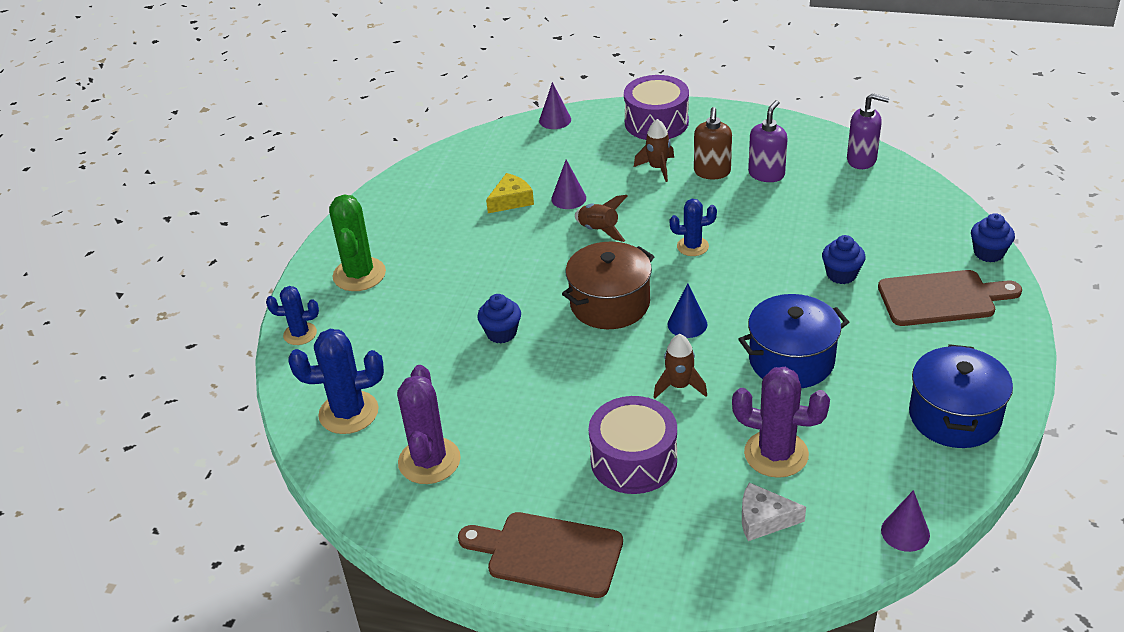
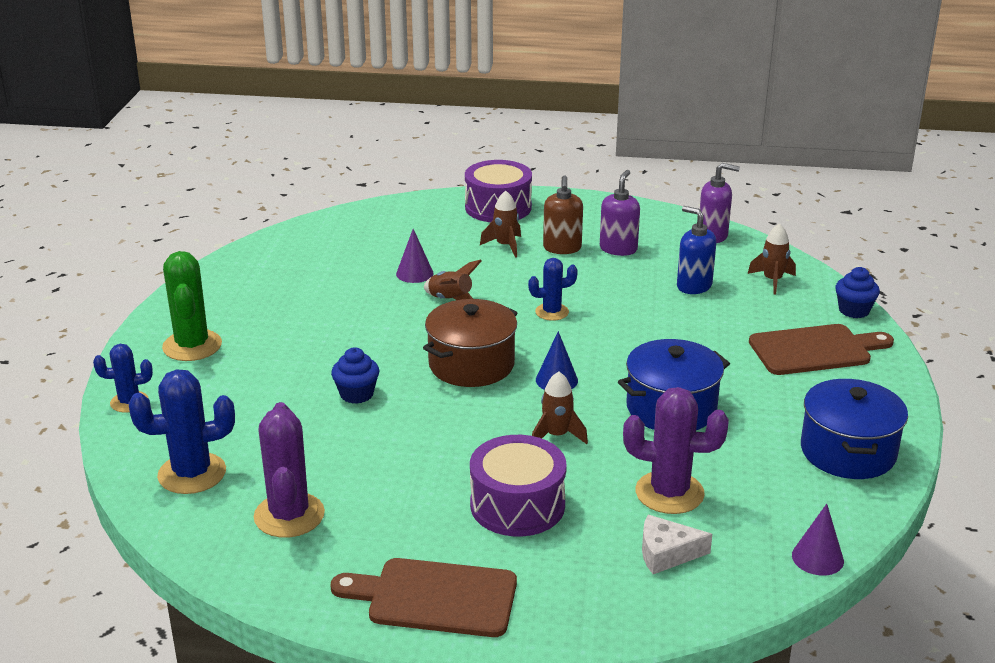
camera: 10 degrees left, 10 degrees down
yellow cheese [486,173,534,213] -> none
purple cone [539,82,571,129] -> none
blue cupcake [822,235,866,284] -> none
none -> blue soap dispenser [677,206,716,294]
none -> brown rocket [748,224,796,295]

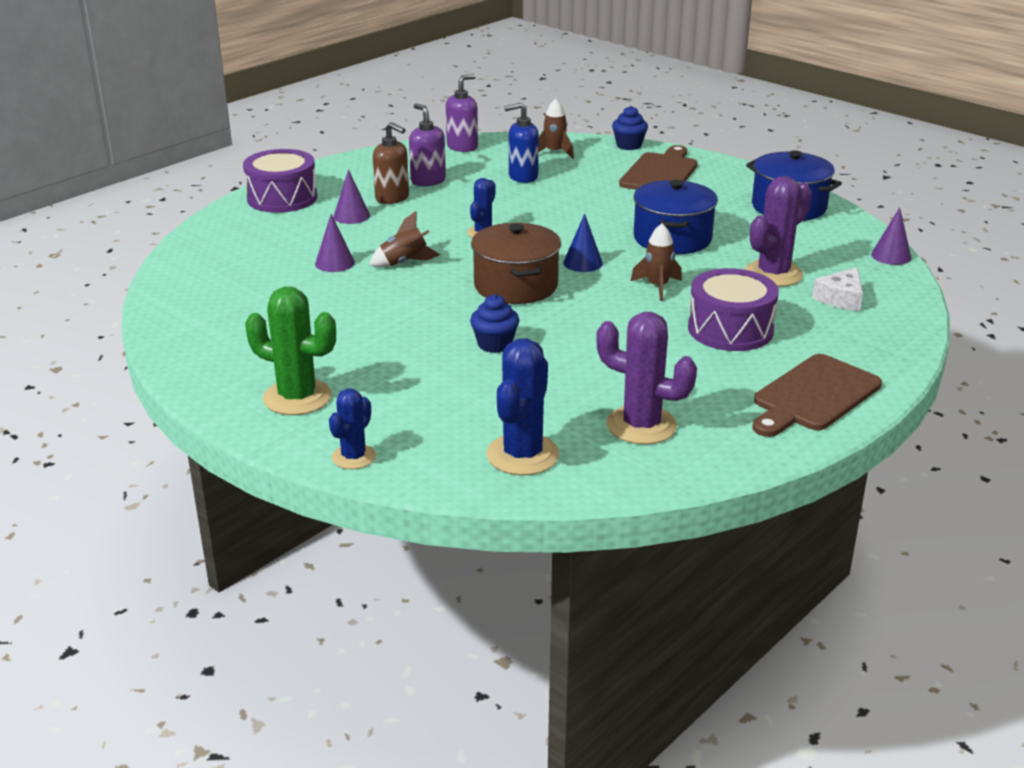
camera: 55 degrees left, 0 degrees up
brown rocket [480,191,521,258] -> purple cone [333,169,370,224]

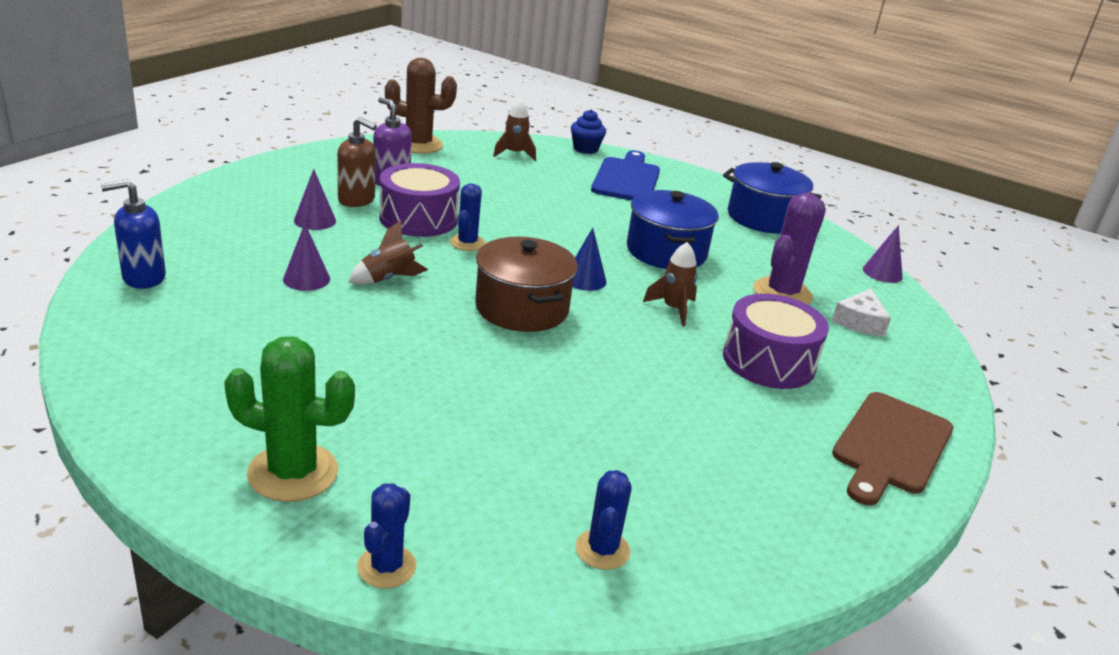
camera: 15 degrees left, 0 degrees up
purple drum [243,149,317,213] -> purple drum moved to [379,163,460,237]
purple soap dispenser [446,74,478,152] -> brown cactus [385,58,457,154]
blue cupcake [470,294,519,353] -> none
blue cactus [486,338,559,475] -> blue cactus [576,470,632,570], size x0.60
blue soap dispenser [504,103,539,183] -> blue soap dispenser moved to [101,179,166,289]
purple cactus [596,312,697,445] -> none
brown cutting board [619,145,698,190] -> blue cutting board [591,150,660,200]

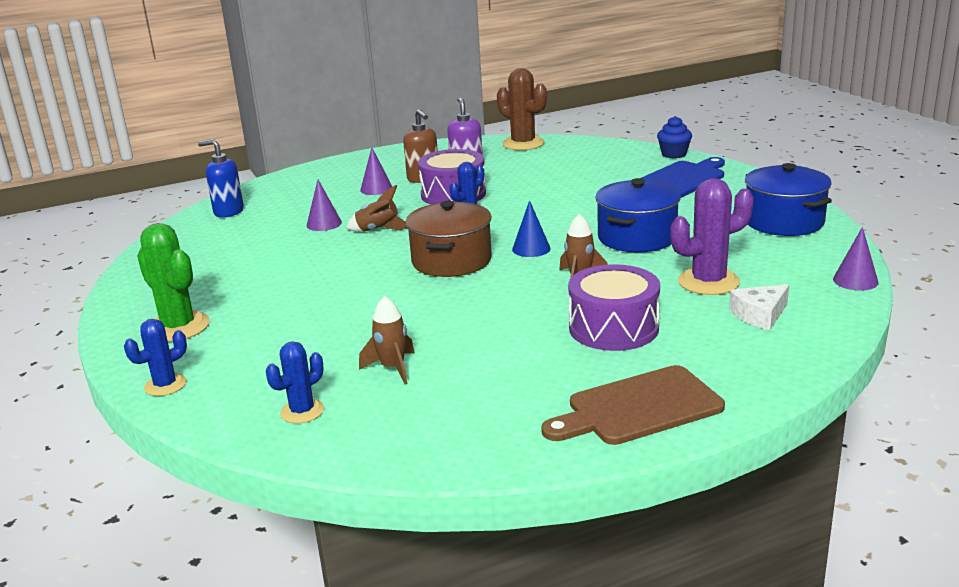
camera: 40 degrees right, 5 degrees down
brown rocket [493,99,536,161] -> brown rocket moved to [359,296,415,384]

